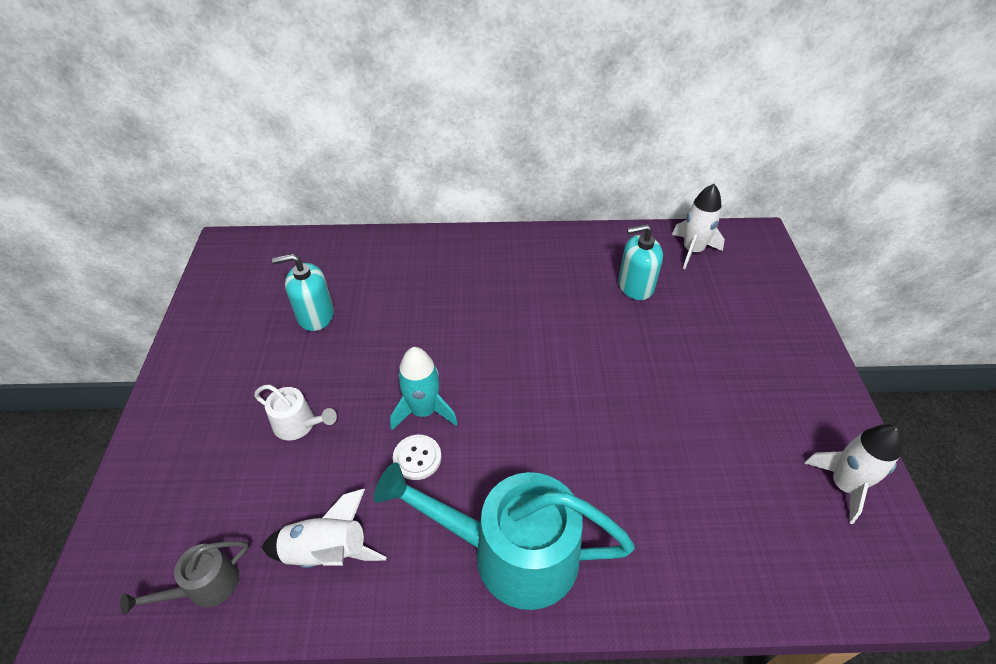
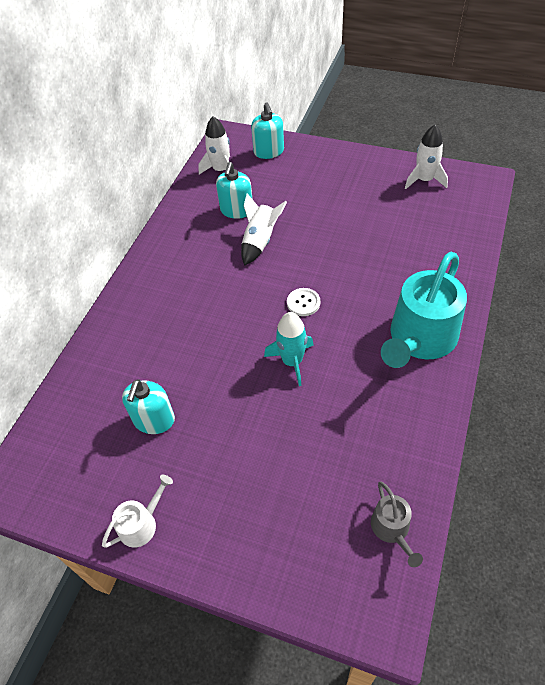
camera: 65 degrees left, 5 degrees up
white watering can [254,385,337,441] -> white watering can moved to [102,475,173,548]
white rocket [261,489,387,568] -> white rocket moved to [241,193,287,266]
white button [393,435,442,480] -> white button moved to [287,288,320,316]
none -> turquoise soap dispenser [251,103,284,159]

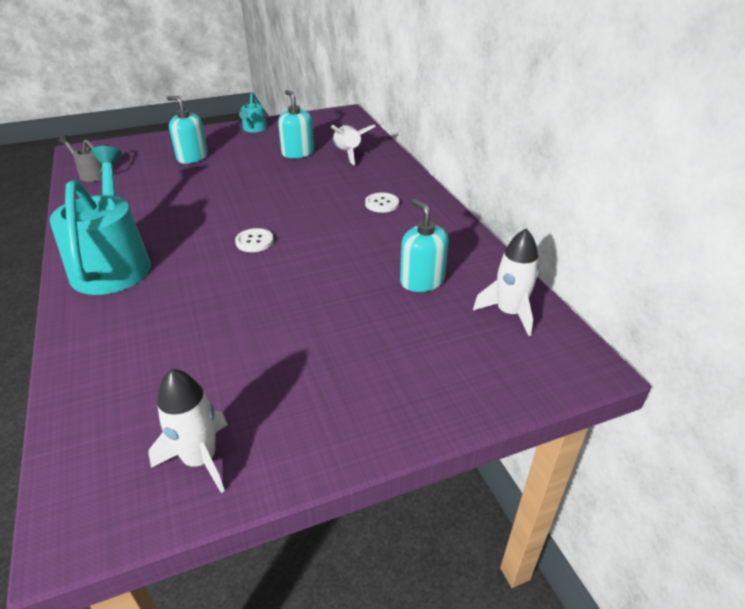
camera: 135 degrees right, 15 degrees down
white watering can [102,475,173,548] -> turquoise watering can [239,92,267,133]
white rocket [241,193,287,266] -> white rocket moved to [331,125,376,165]
turquoise soap dispenser [251,103,284,159] -> turquoise soap dispenser moved to [167,96,208,164]
turquoise rocket [264,312,314,386] -> none
none -> white button [365,192,399,213]

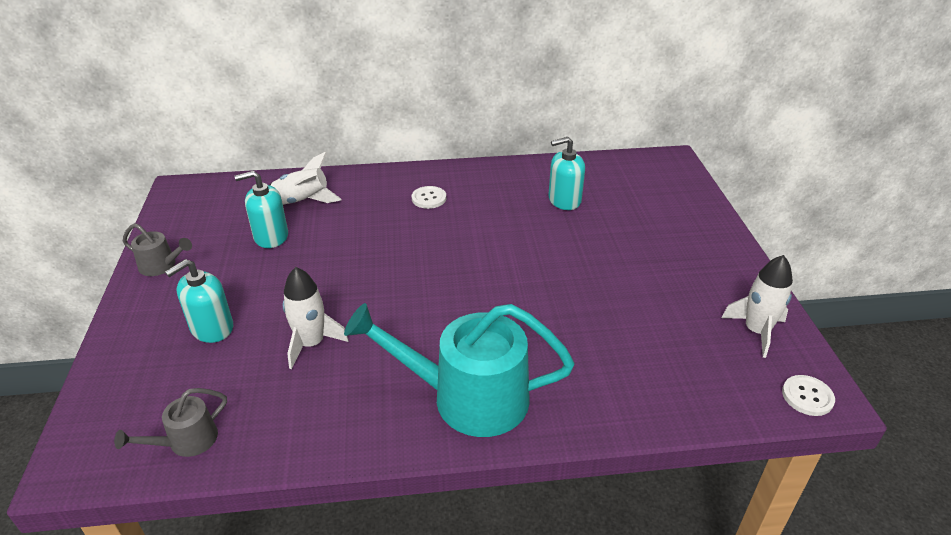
camera: 75 degrees left, 0 degrees up
white button [235,228,274,252] -> white button moved to [782,375,835,416]
turquoise watering can [239,92,267,133] -> grey watering can [123,223,192,276]
white rocket [473,228,539,336] -> white rocket moved to [283,267,349,369]

